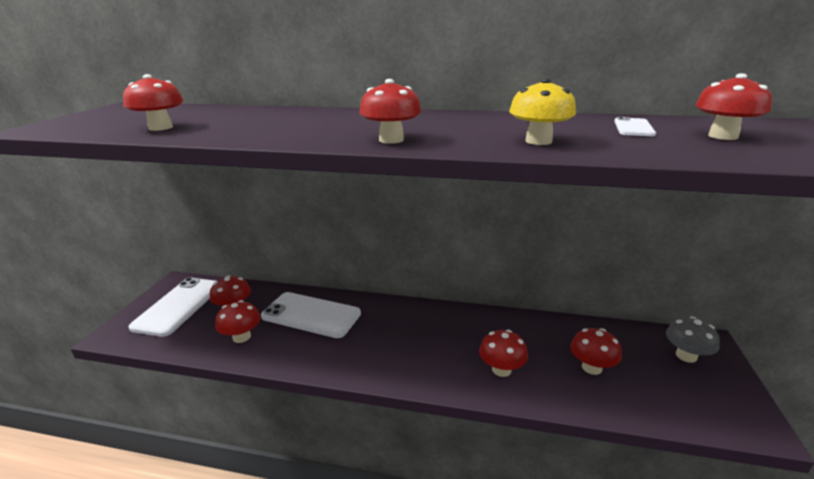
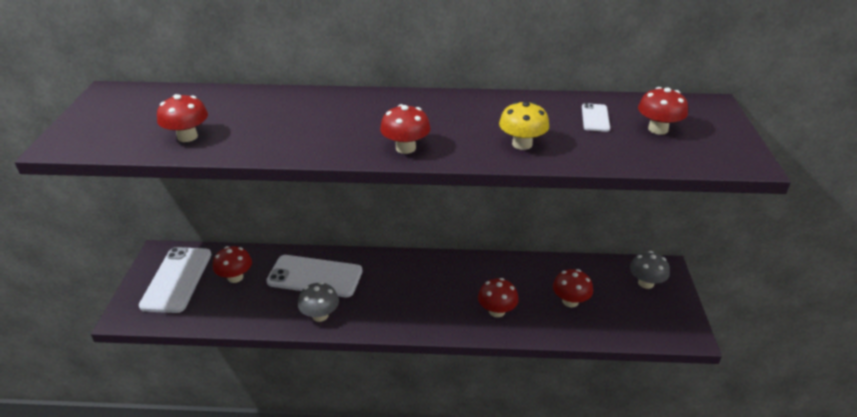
camera: 10 degrees left, 10 degrees up
red mushroom [215,300,261,343] -> none
none -> grey mushroom [298,282,339,322]

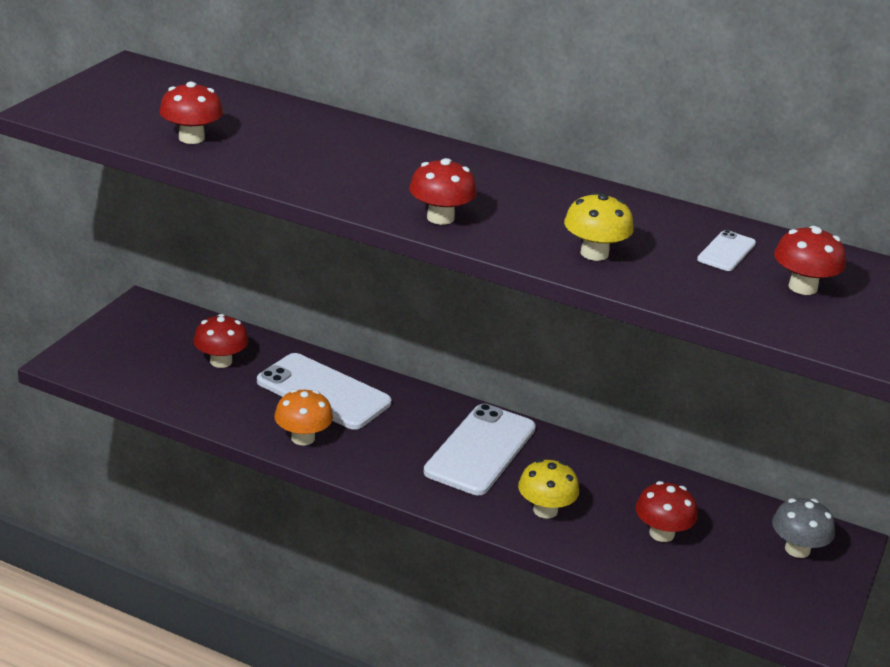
camera: 20 degrees right, 5 degrees down
white phone [139,247,211,313] -> white phone moved to [423,404,536,495]
grey mushroom [298,282,339,322] -> orange mushroom [274,389,333,446]
red mushroom [478,278,519,317] -> yellow mushroom [518,459,579,519]

